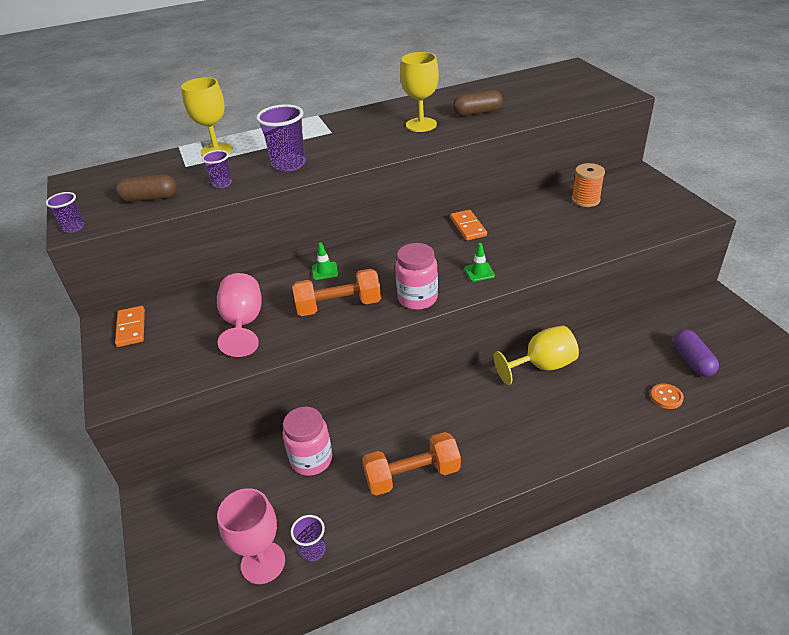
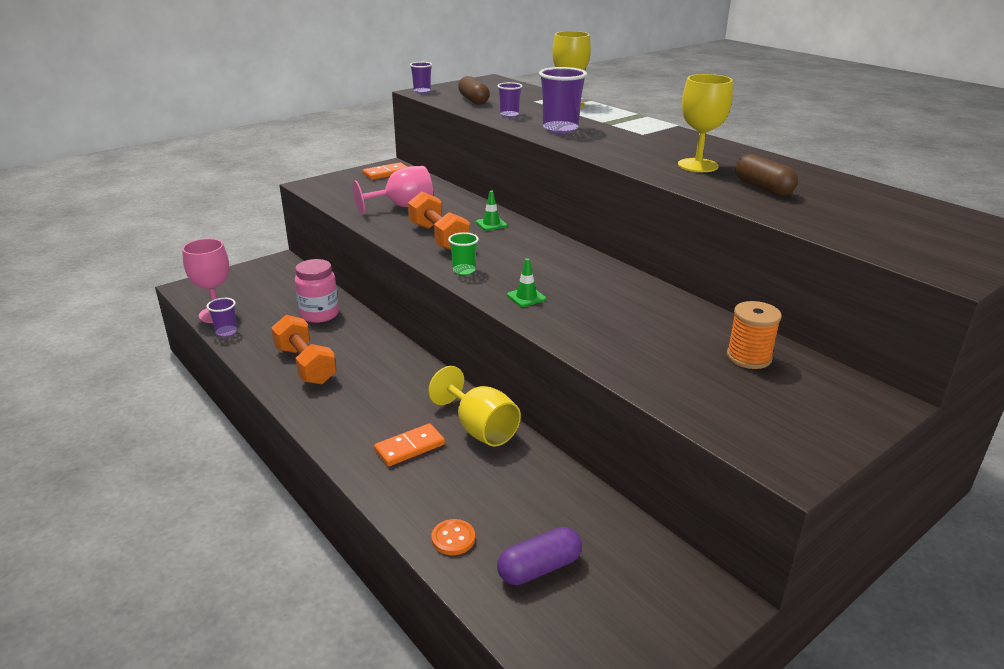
camera: 70 degrees right, 10 degrees down
pink jar [395,243,438,310] -> green cup [448,232,479,275]
orange domino [450,210,487,240] -> orange domino moved to [374,423,445,466]

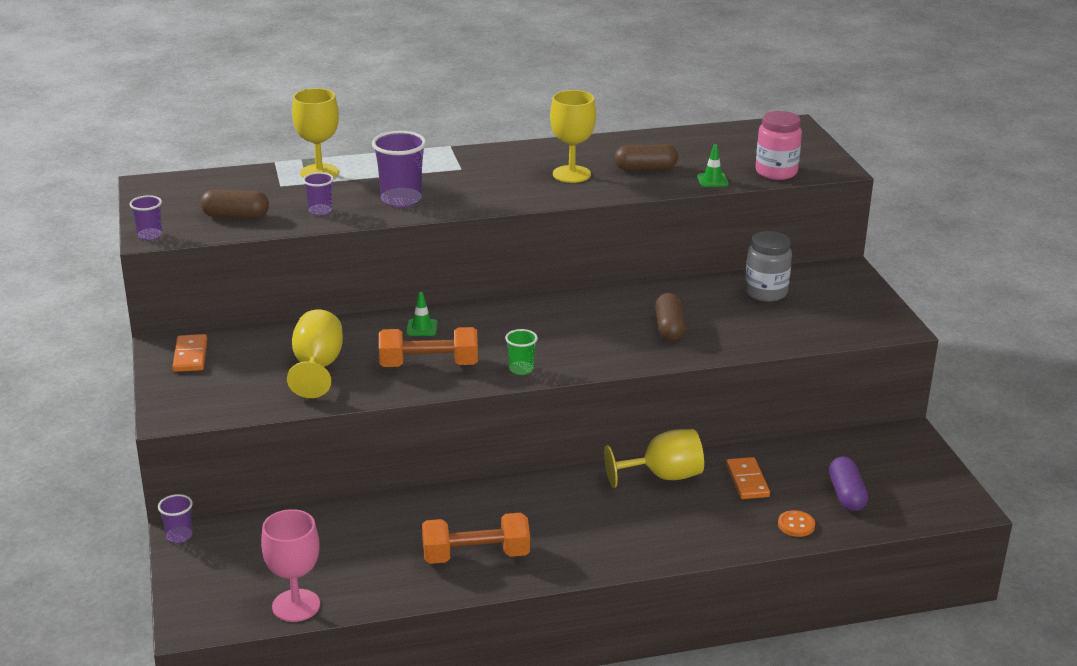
camera: 65 degrees left, 0 degrees up
purple cup [207,298,237,337] -> purple cup moved to [158,494,193,543]
pink jar [295,259,339,323] -> pink jar moved to [755,111,802,180]
pink goblet [353,166,433,215] -> yellow goblet [287,310,343,398]
orange domino [374,423,445,466] -> orange domino moved to [726,457,770,499]
green traffic cone [507,258,546,307] -> green traffic cone moved to [697,145,729,187]
orange spool [727,301,782,369] -> grey jar [745,231,792,302]
none -> brown capsule [655,293,686,341]

